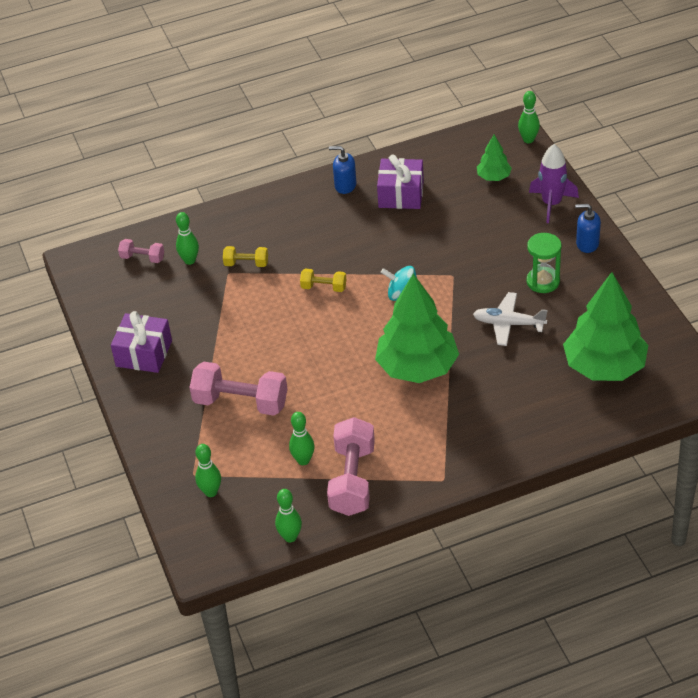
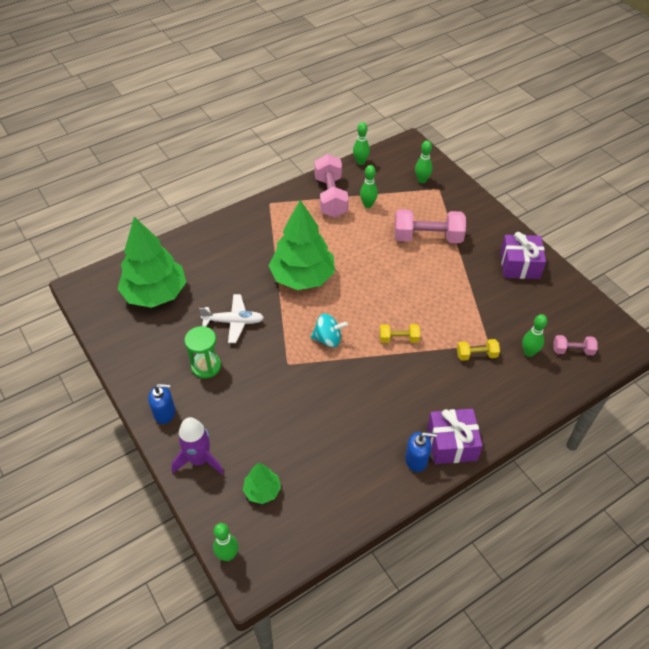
camera: 165 degrees right, 5 degrees up
purple gift [377,154,424,209] -> purple gift moved to [427,409,483,464]

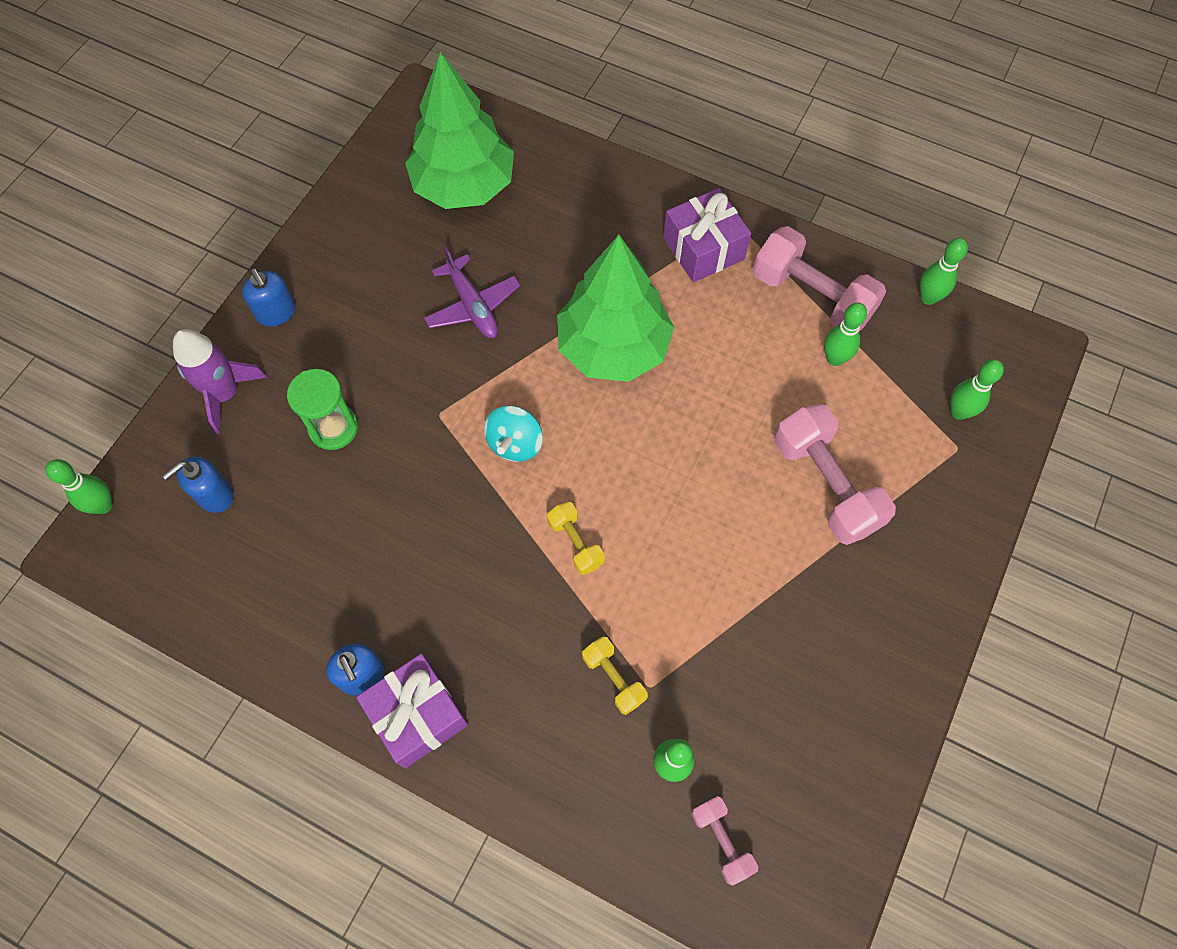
camera: 60 degrees right, 15 degrees up
green hourglass [185,326,221,379] -> green hourglass moved to [287,369,358,450]
white plane [199,294,264,343] -> purple plane [424,247,520,338]
green tree [243,463,281,504] -> blue soap dispenser [162,456,233,513]
turquoise spinning top [311,314,348,347] -> turquoise spinning top turned 45 degrees clockwise [484,406,543,462]
pink dumbbell [314,154,349,218] -> pink dumbbell turned 75 degrees clockwise [753,226,886,332]
purple gift [500,232,546,279] -> purple gift moved to [663,188,751,282]

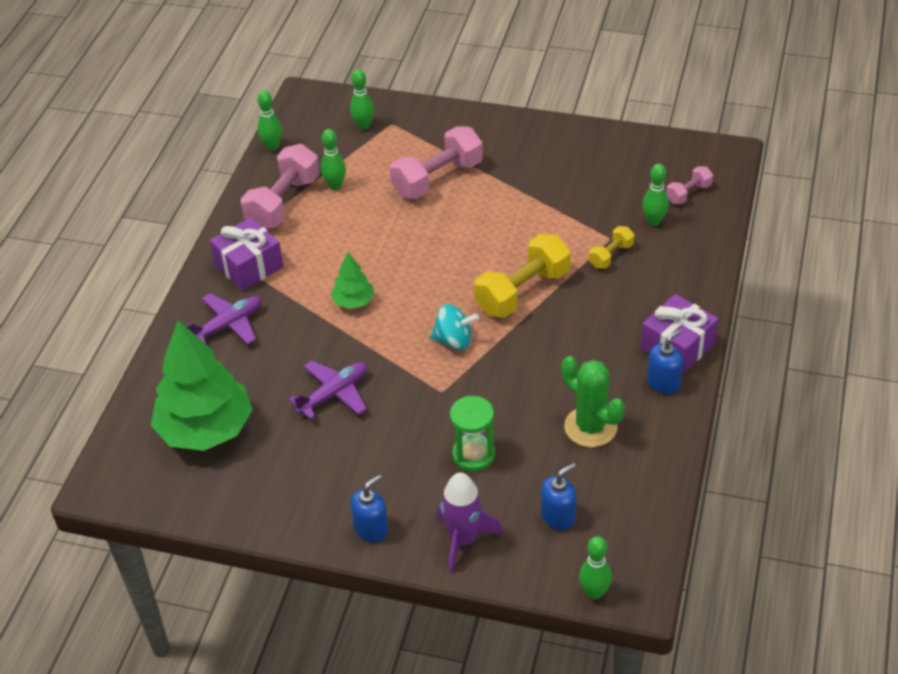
camera: 100 degrees left, 20 degrees down
blue soap dispenser [162,456,233,513] -> blue soap dispenser turned 75 degrees counterclockwise [541,463,577,530]
yellow dumbbell [547,502,605,575] -> yellow dumbbell [474,234,571,318], size x1.95
green tree [557,235,674,382] -> green tree [331,252,374,309], size x0.47
none -> purple plane [186,293,262,345]
none -> green cactus [561,356,625,447]

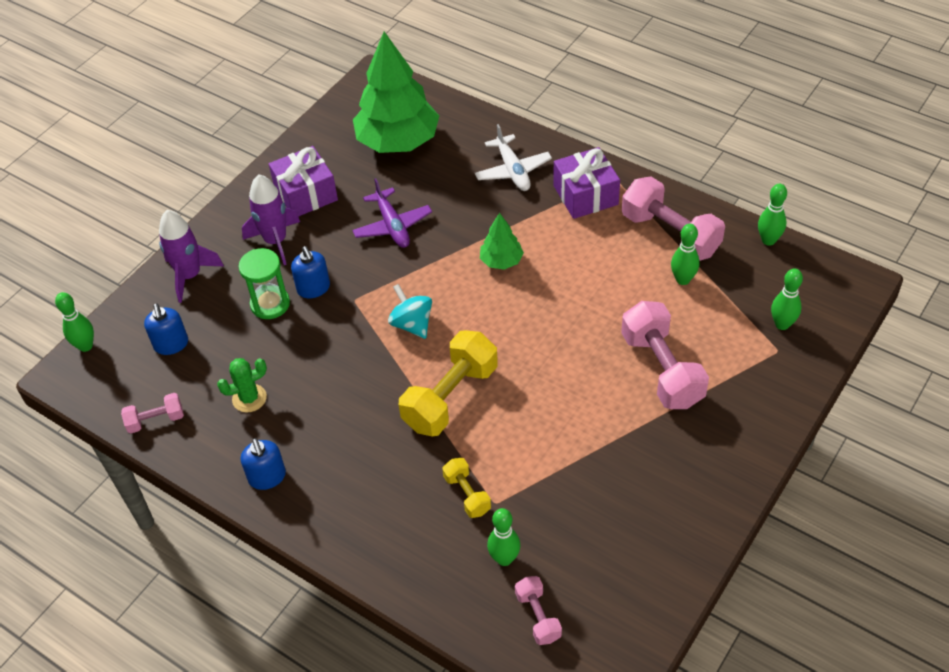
camera: 110 degrees right, 5 degrees up
purple plane [186,293,262,345] -> white plane [475,124,552,191]
blue soap dispenser [350,474,389,542] -> blue soap dispenser moved to [291,246,330,298]
turquoise spinning top [430,304,479,350] -> turquoise spinning top turned 120 degrees clockwise [388,284,432,339]
yellow dumbbell [474,234,571,318] -> yellow dumbbell turned 60 degrees clockwise [399,330,498,436]
green cactus [561,356,625,447] -> green cactus [217,358,267,412], size x0.66
purple gift [641,294,718,374] -> purple gift moved to [269,146,338,217]
none -> pink dumbbell [121,393,184,434]
none -> purple rocket [242,174,300,265]

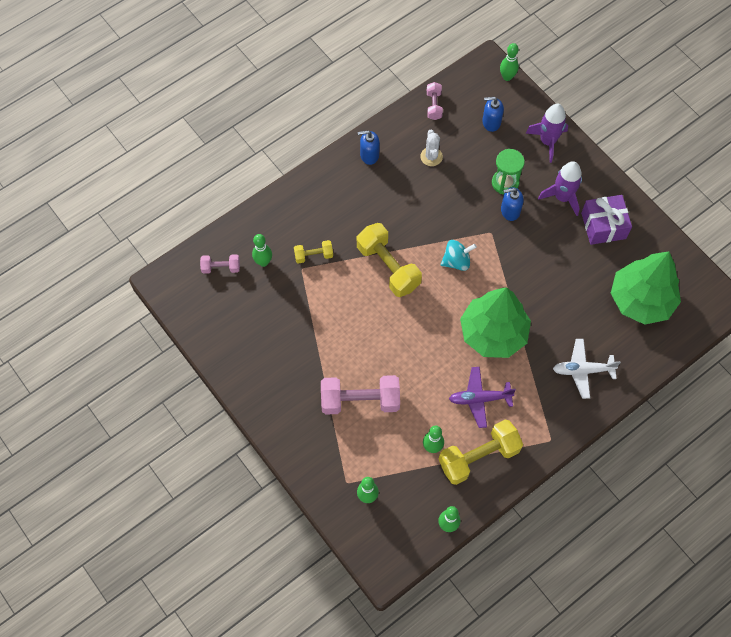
camera: 105 degrees right, 15 degrees up
green cactus [217,358,267,412] -> white cactus [420,129,443,166]
purple plane [352,178,432,248] -> purple plane moved to [449,367,516,428]
green tree [480,213,524,270] -> green tree [460,287,531,358], size x2.13
purple gift [554,147,620,219] -> none
pink dumbbell [622,177,725,261] -> yellow dumbbell [439,420,523,485]

